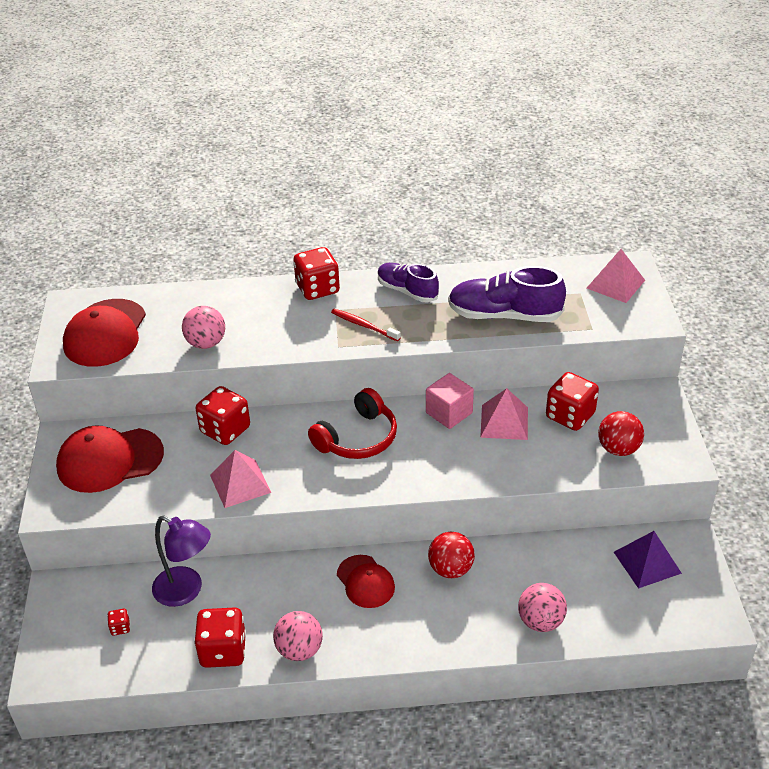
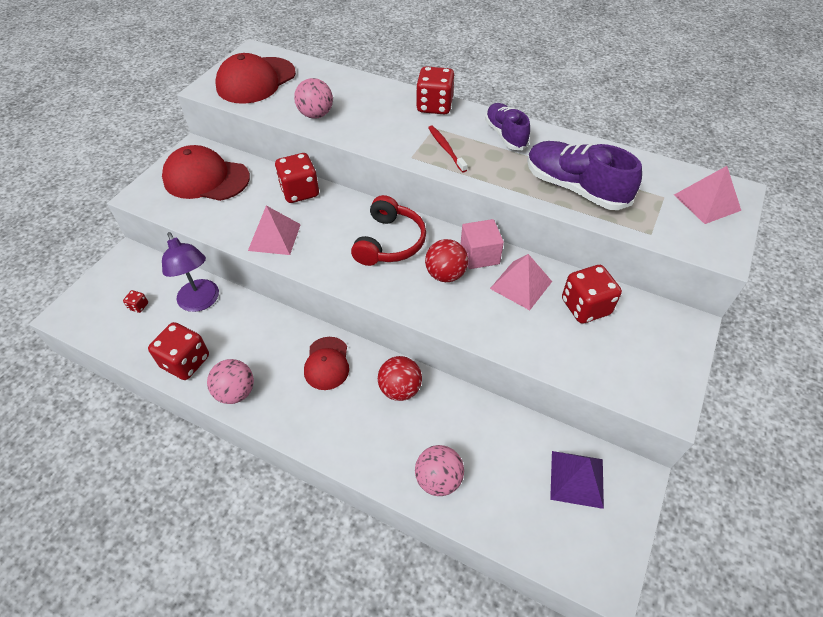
camera: 30 degrees right, 10 degrees up
red headphones [308,388,397,459] -> red headphones turned 60 degrees counterclockwise [351,195,426,266]
red ball [598,411,644,456] -> red ball moved to [425,239,468,282]

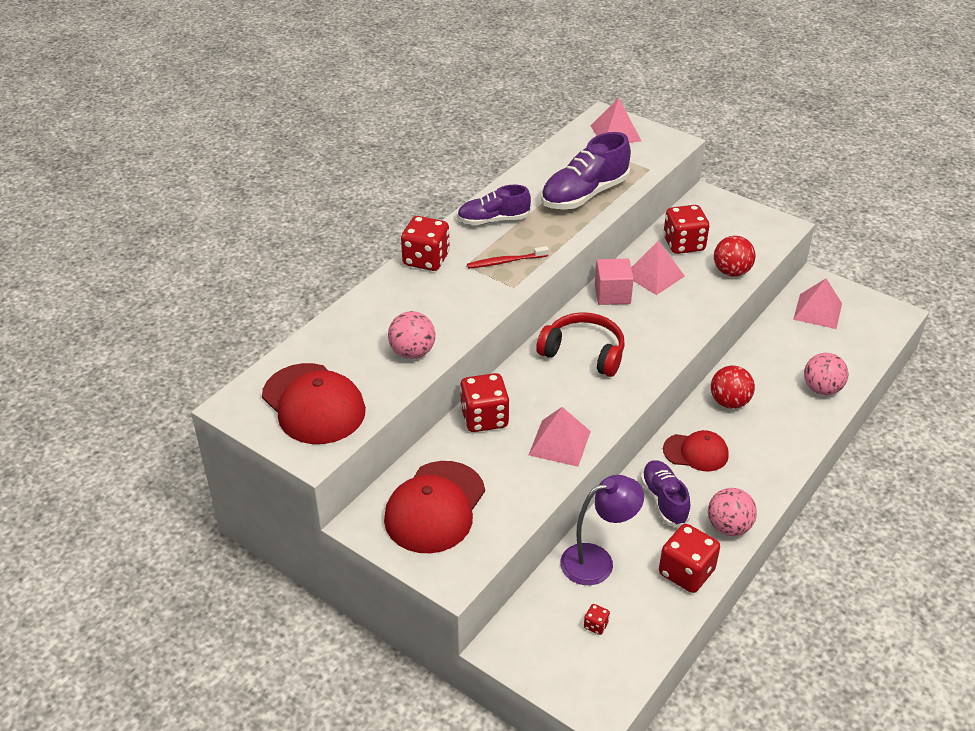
camera: 80 degrees left, 10 degrees down
red ball [425,239,468,282] -> red ball moved to [714,236,756,277]
purple pyramid [550,451,604,509] -> pink pyramid [793,279,842,329]
none -> purple shoe [641,460,691,527]

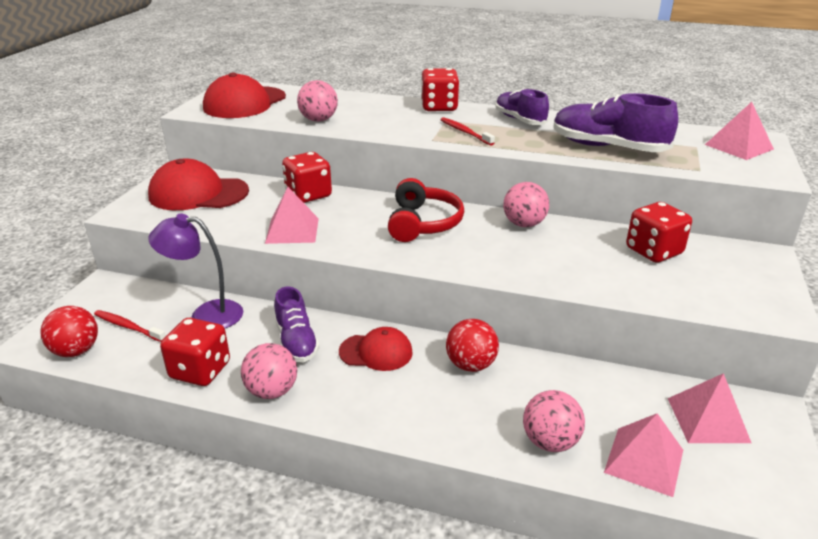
camera: 70 degrees right, 10 degrees down
purple lamp [560,475,644,585] -> purple lamp turned 135 degrees clockwise [148,214,243,328]
red dice [584,604,610,635] -> red toothbrush [94,310,166,342]
pink cube [595,259,634,305] -> pink ball [503,182,549,227]
pink pyramid [631,240,685,295] -> pink pyramid moved to [604,413,683,497]
purple shoe [641,460,691,527] -> purple shoe turned 105 degrees clockwise [274,286,319,362]
red cap [663,430,729,471] -> red cap turned 75 degrees counterclockwise [339,327,413,371]
red ball [714,236,756,277] -> red ball moved to [41,306,98,357]

